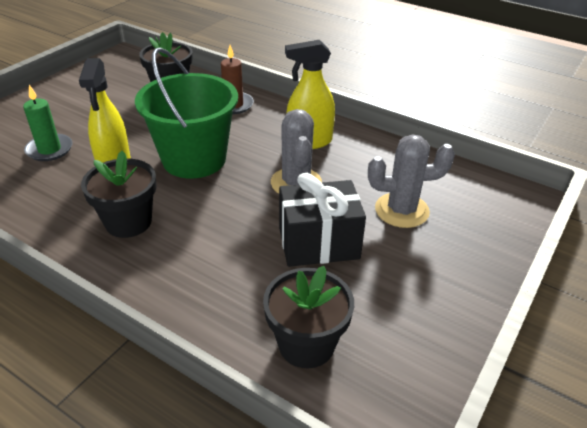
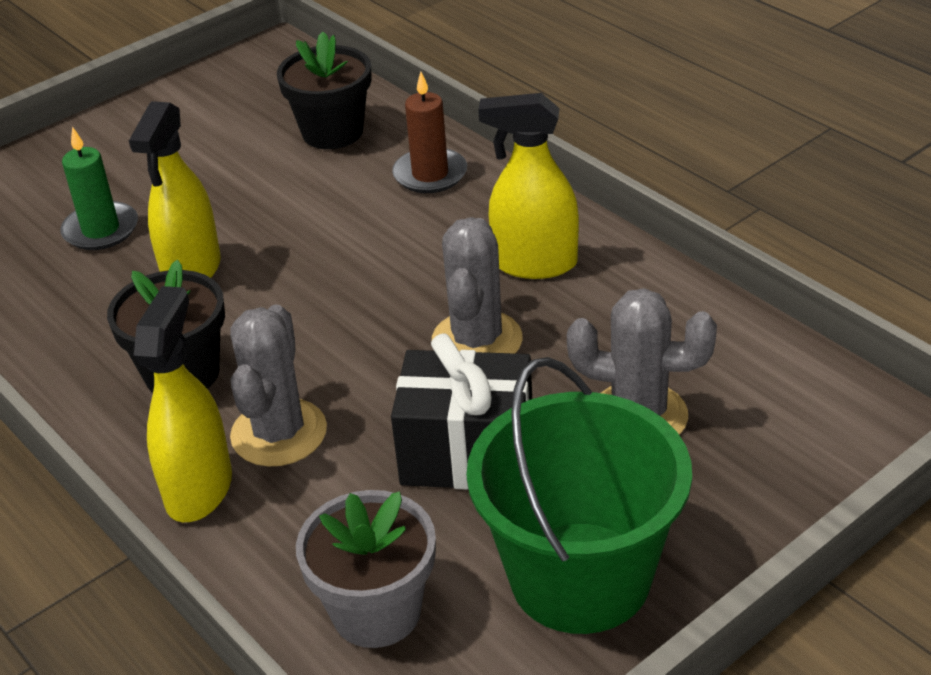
camera: 20 degrees right, 0 degrees up
green bucket [135,48,238,178] -> green bucket moved to [466,357,692,634]
black flower pot [263,266,354,369] -> grey flower pot [296,490,436,648]
none -> yellow spray bottle [134,286,232,522]
none -> grey cactus [230,305,327,467]

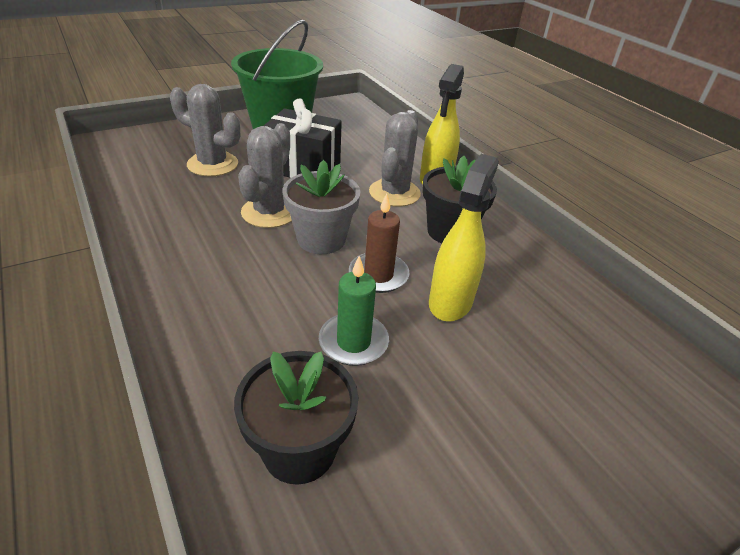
camera: 175 degrees left, 0 degrees up
green candle [61,126,138,250] -> green candle moved to [319,256,389,366]
grey flower pot [296,490,436,648] -> grey flower pot moved to [282,160,360,254]
brown candle [392,72,467,193] -> brown candle moved to [349,193,409,293]
yellow spray bottle [478,93,579,279] -> none

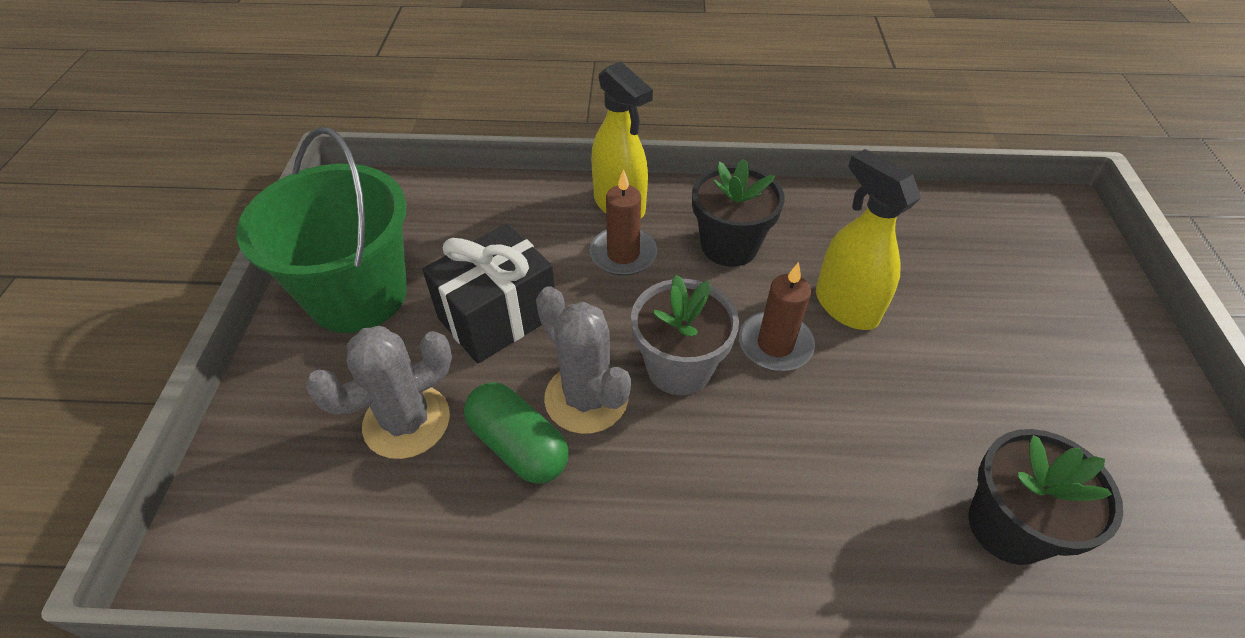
camera: 55 degrees left, 10 degrees up
green candle [319,256,389,366] -> none
grey cactus [369,110,421,207] -> brown candle [590,169,657,276]
none -> green capsule [464,382,569,484]

